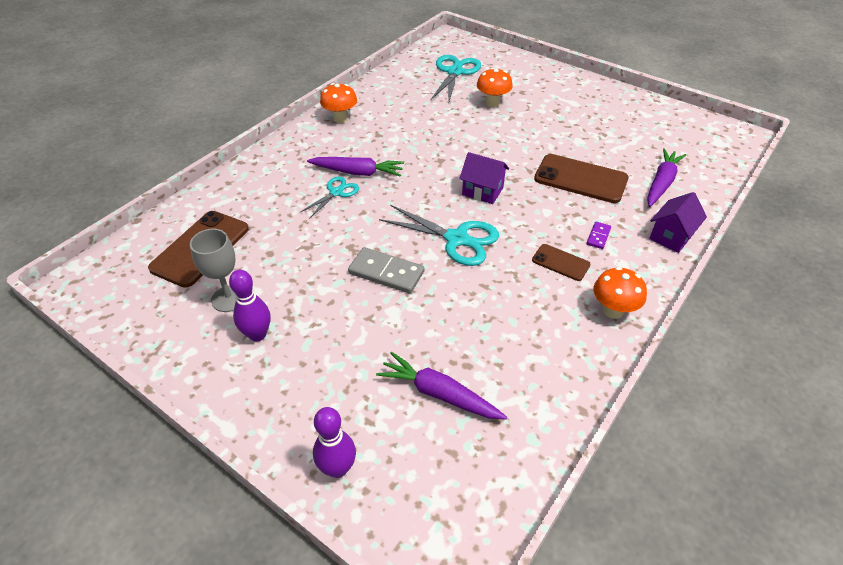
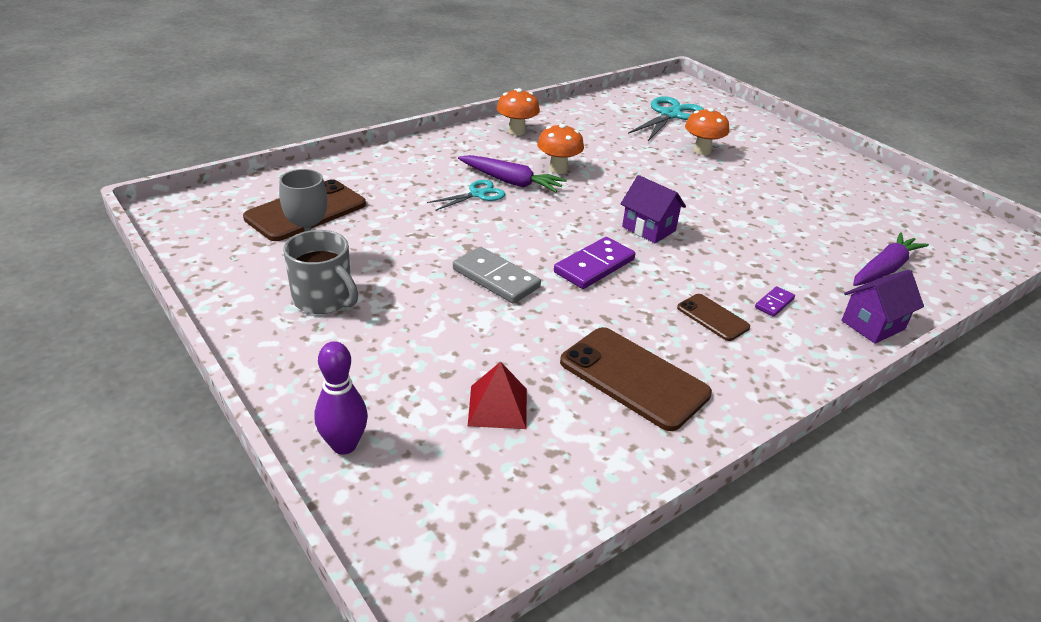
camera: 15 degrees right, 10 degrees down
purple bowling pin [229,269,270,341] -> grey mug [283,230,358,314]
purple carrot [376,352,507,420] -> red pyramid [468,362,527,429]
turquoise scissors [379,205,499,266] -> purple domino [554,237,635,289]
brown phone [534,154,629,203] -> brown phone moved to [560,327,712,431]
orange mushroom [594,267,647,319] -> orange mushroom moved to [537,124,584,174]

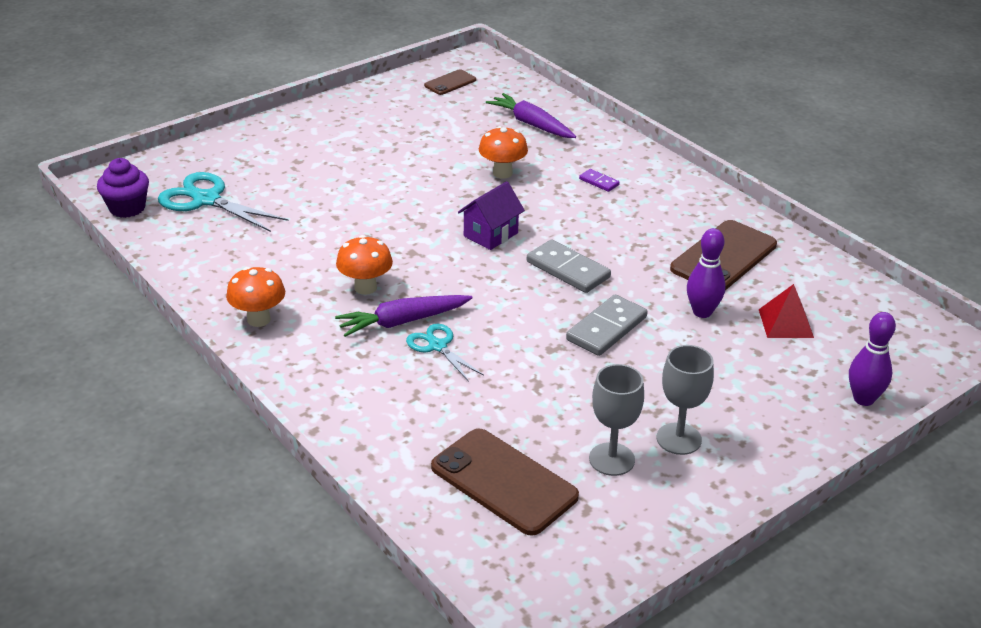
camera: 90 degrees left, 0 degrees up
grey mug [283,230,358,314] -> grey goblet [657,345,714,455]
purple carrot [458,155,567,193] -> purple carrot turned 135 degrees counterclockwise [335,295,473,337]
purple domino [554,237,635,289] -> grey domino [527,239,611,293]
brown phone [677,294,750,341] -> brown phone moved to [424,69,476,95]
orange mushroom [685,108,729,155] -> orange mushroom moved to [479,126,528,179]
purple house [841,270,924,344] -> none
none -> purple cupcake [97,158,149,218]
none -> purple bowling pin [687,228,725,318]

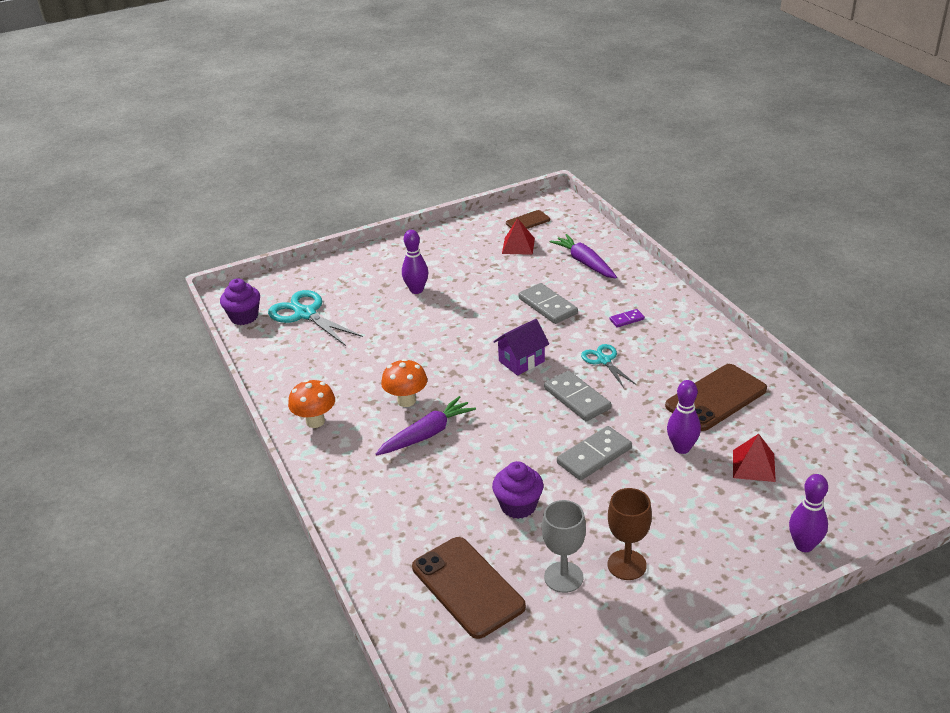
camera: 15 degrees right, 0 degrees up
purple carrot [335,295,473,337] -> purple carrot turned 150 degrees clockwise [376,396,476,455]
turquoise scissors [406,324,484,382] -> turquoise scissors moved to [581,344,636,388]
orange mushroom [479,126,528,179] -> grey domino [518,283,578,324]
purple domino [579,169,620,192] -> purple domino turned 75 degrees counterclockwise [610,309,645,327]
grey goblet [657,345,714,455] -> brown goblet [608,488,652,580]
none -> purple bowling pin [402,230,428,294]
none -> purple cupcake [492,461,544,519]
none -> red pyramid [502,218,535,255]

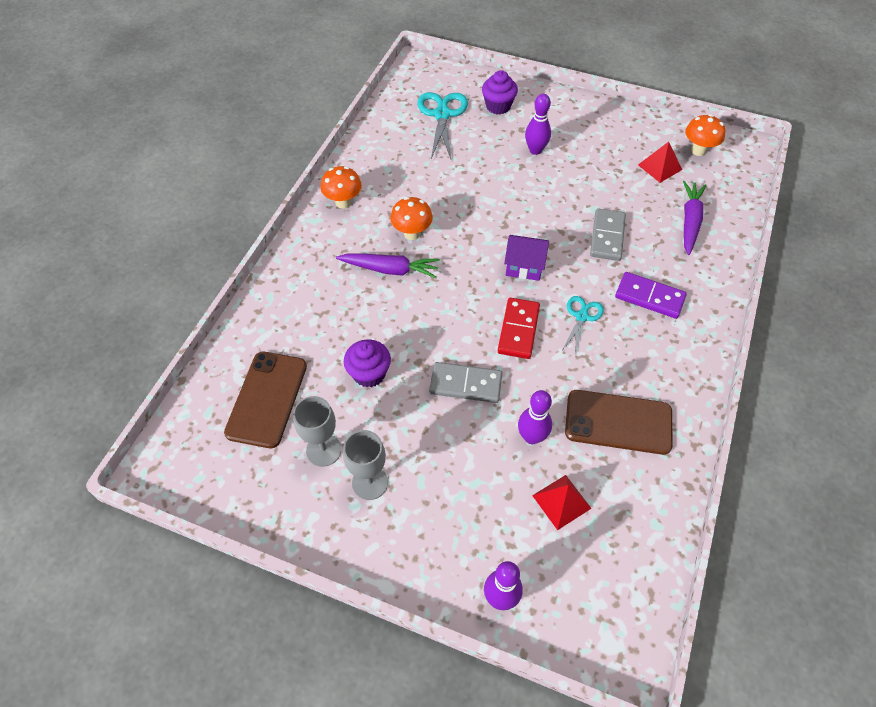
camera: 45 degrees right, 20 degrees up
purple cupcake [220,278,260,325] -> purple cupcake moved to [482,70,518,114]
brown phone [506,210,550,229] -> orange mushroom [685,114,725,156]
grey domino [544,371,611,421] -> red domino [498,298,540,359]
brown goblet [608,488,652,580] -> grey goblet [343,430,388,500]
purple domino [610,309,645,327] -> purple domino [615,272,687,319], size x1.93

